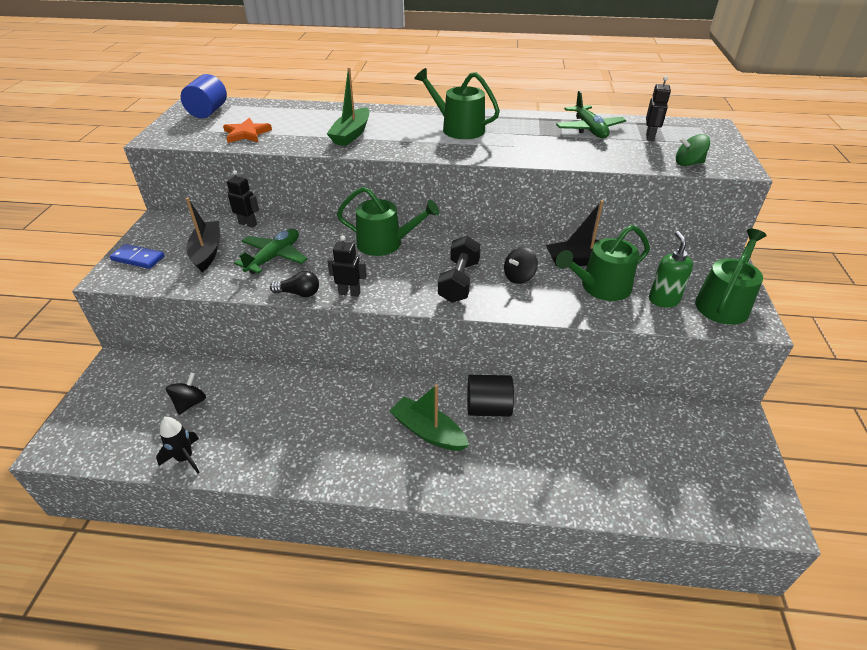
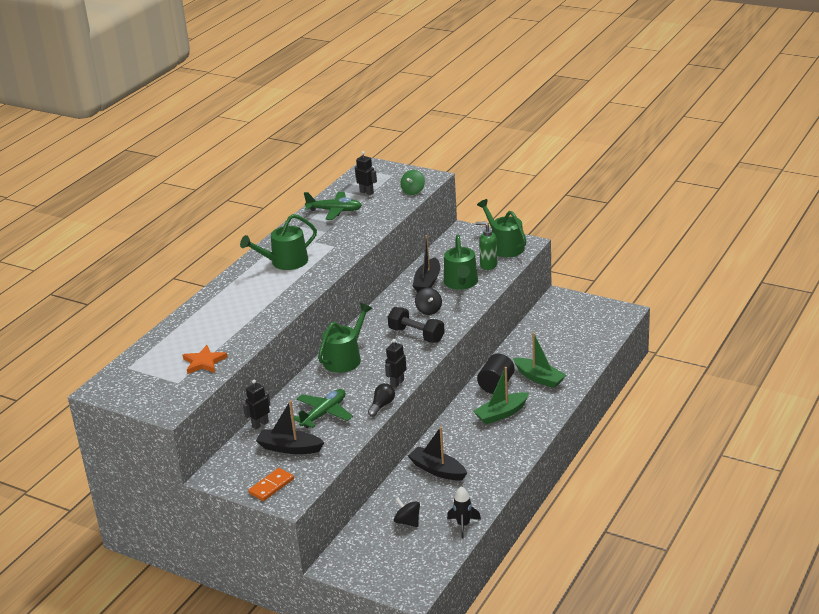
camera: 65 degrees left, 10 degrees down
blue domino [110,244,165,269] -> orange domino [248,468,294,501]
blue cylinder [181,74,227,118] -> none
green plane [234,229,308,274] -> green plane turned 75 degrees clockwise [294,389,353,428]
green boat [327,67,369,146] -> green boat moved to [513,332,566,388]
none -> black boat [408,427,467,481]

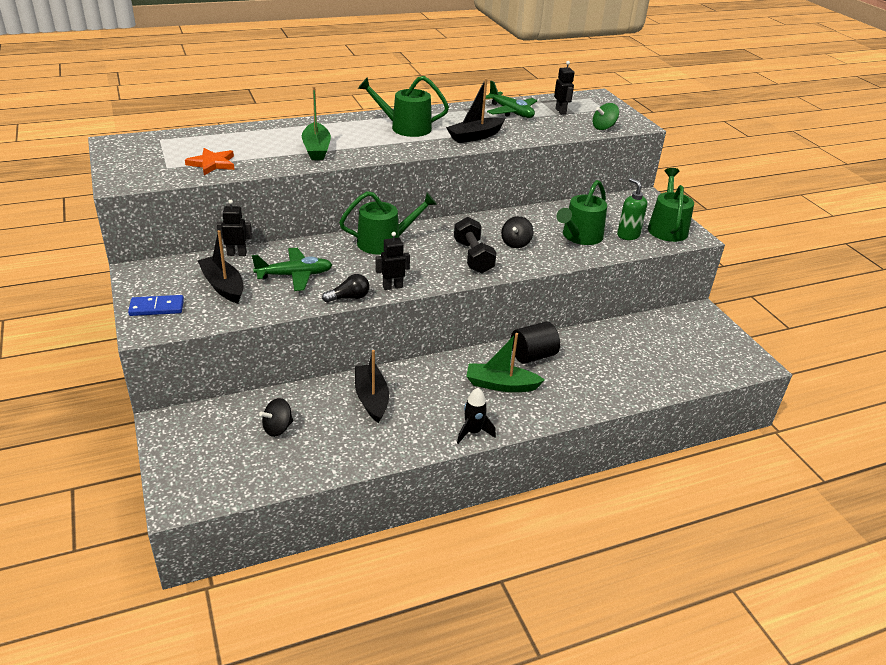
camera: 35 degrees right, 5 degrees up
orange domino [248,468,294,501] -> blue domino [128,295,184,316]
black spinning top [394,498,420,527] -> black spinning top turned 120 degrees counterclockwise [259,398,293,437]
black boat [413,235,440,292] -> black boat moved to [446,78,505,143]
black rocket [447,486,481,538] -> black rocket moved to [457,388,496,444]
green boat [513,332,566,388] -> green boat moved to [302,86,331,160]

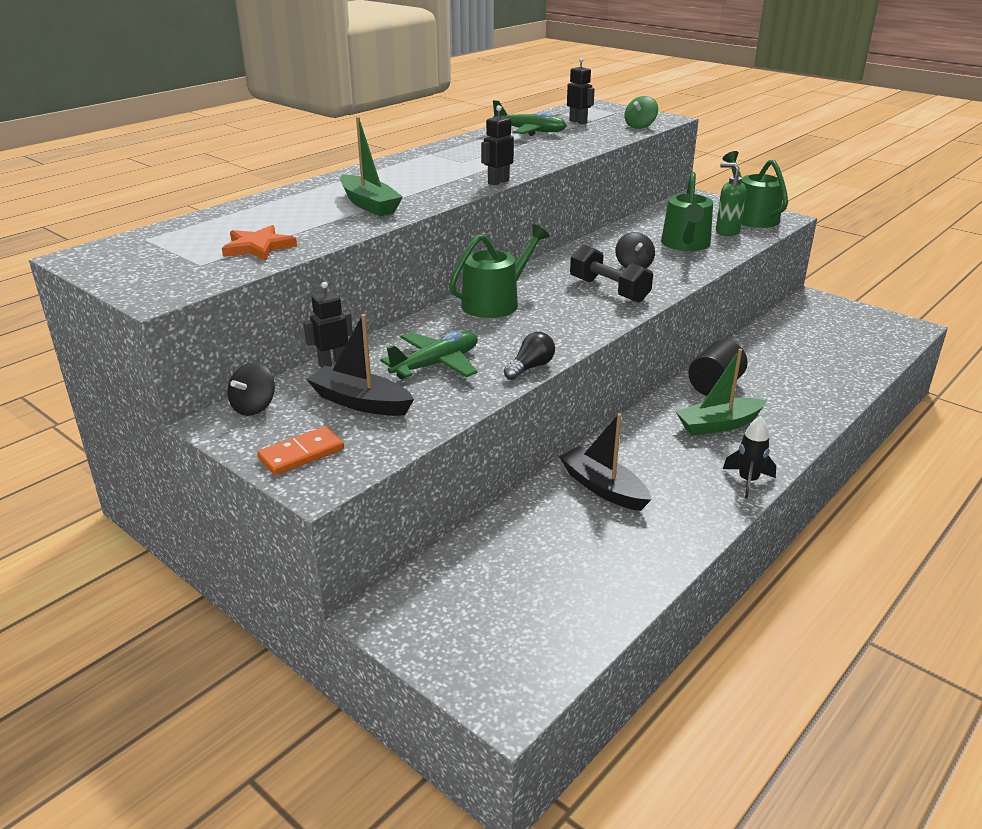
camera: 25 degrees left, 5 degrees down
blue domino [128,295,184,316] -> orange domino [257,426,344,475]
black spinning top [259,398,293,437] -> black spinning top moved to [227,363,275,416]
green watering can [358,76,449,137] -> none
black robot [376,232,410,290] -> black robot moved to [481,105,514,186]
black boat [446,78,505,143] -> none

